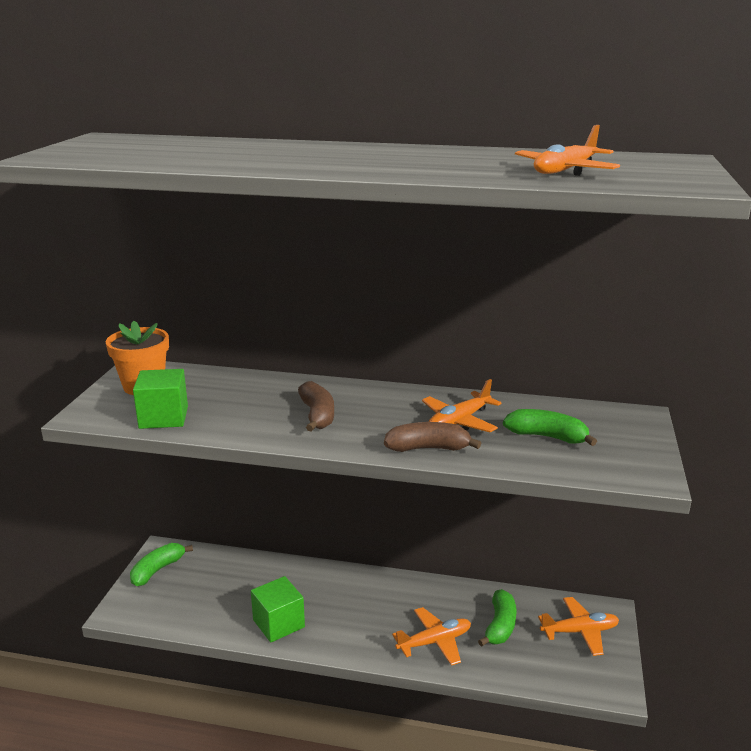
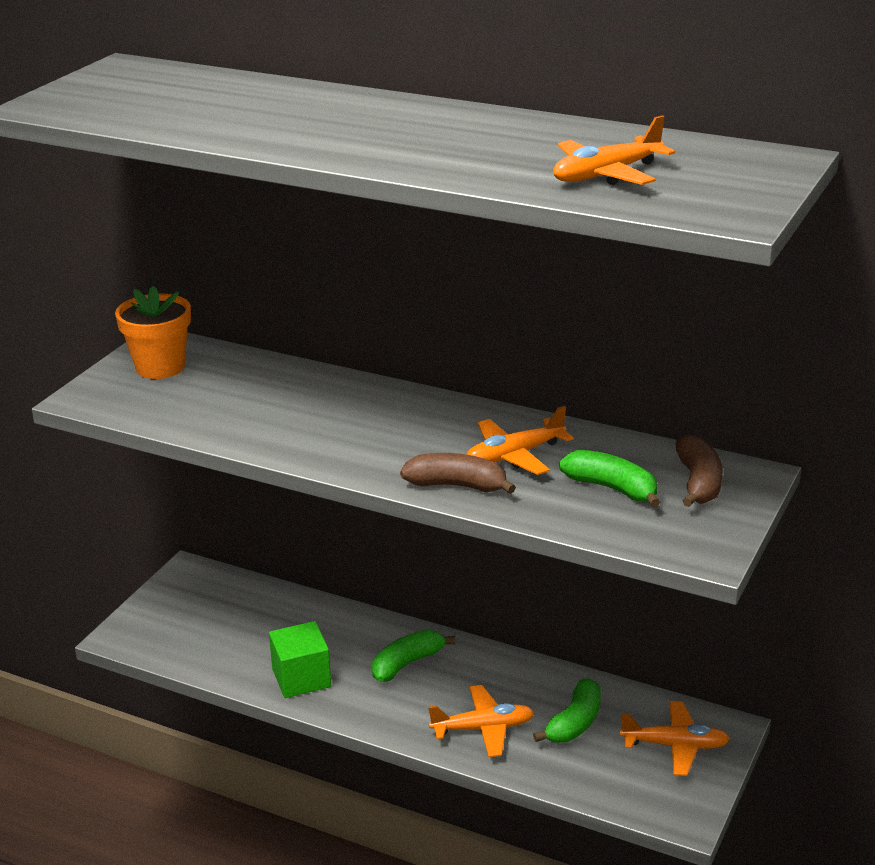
camera: 15 degrees right, 5 degrees up
green banana [130,543,193,586] -> green banana moved to [372,630,456,682]
green cube [133,369,188,429] -> none
brown banana [298,381,334,432] -> brown banana moved to [676,435,723,507]

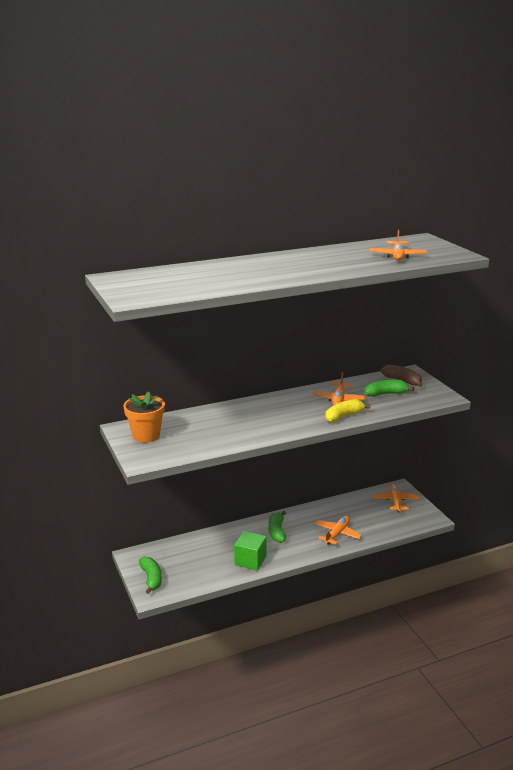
camera: 50 degrees left, 5 degrees down
brown banana [400,453,516,494] -> yellow banana [325,399,370,423]
green banana [533,678,601,743] -> green banana moved to [139,557,162,594]
orange plane [620,701,730,776] -> orange plane turned 45 degrees counterclockwise [373,483,420,512]

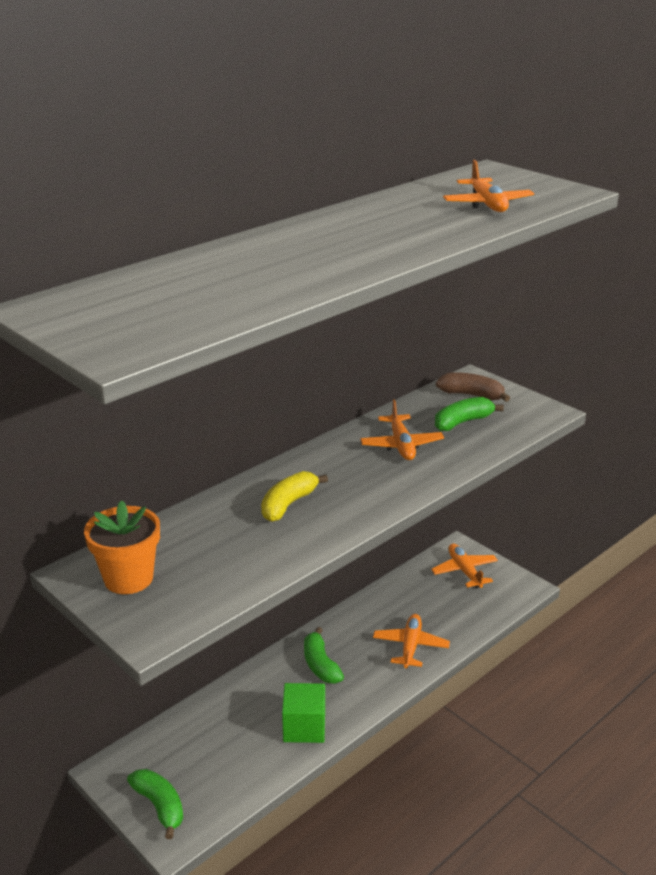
camera: 20 degrees left, 5 degrees up
yellow banana [325,399,370,423] -> yellow banana moved to [261,471,328,522]

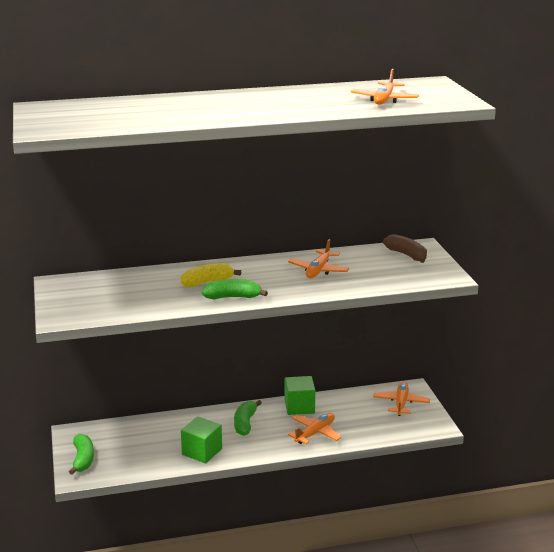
camera: 30 degrees right, 5 degrees down
orange flower pot [84,500,160,594] -> none
green banana [435,397,504,431] -> green banana moved to [202,279,268,299]
none -> green cube [285,376,315,415]

